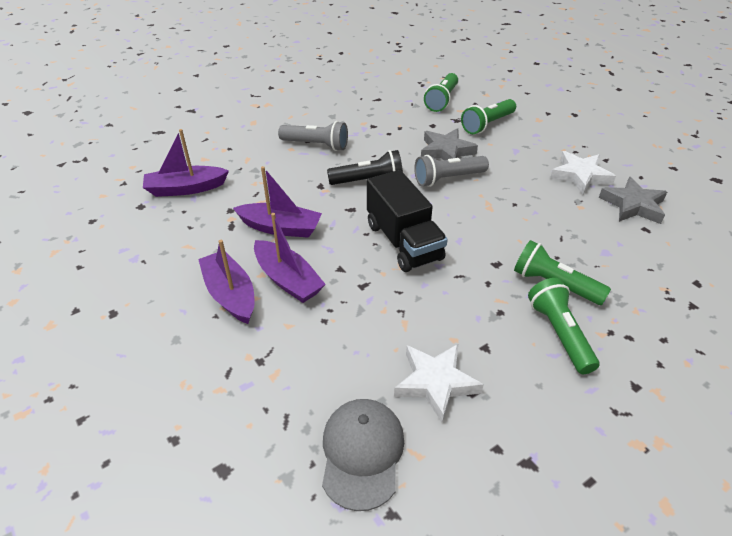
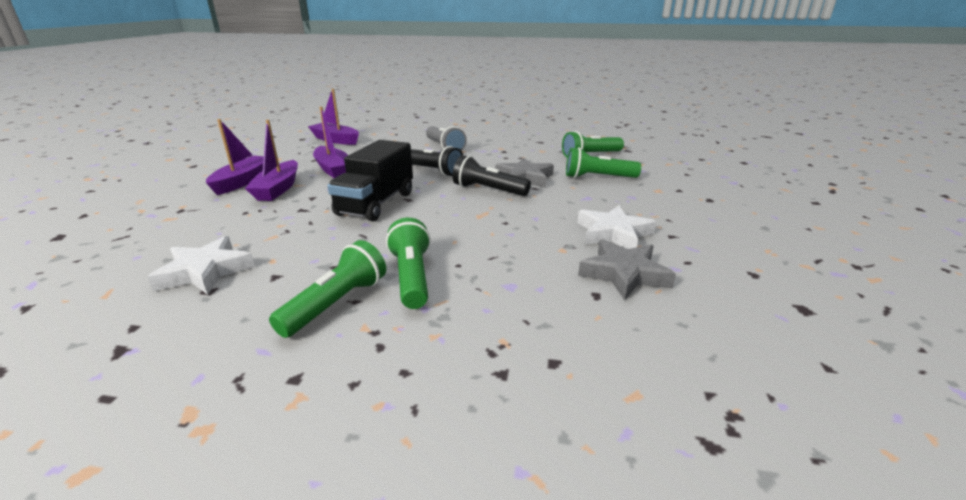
camera: 45 degrees right, 15 degrees down
grey cap [322,399,404,511] -> none
grey flashlight [414,155,489,187] -> black flashlight [452,155,531,196]

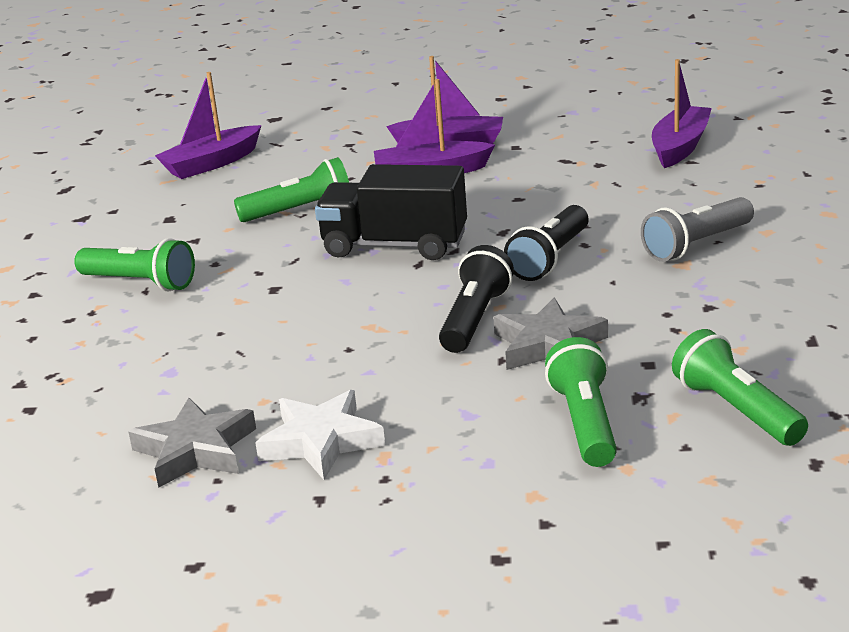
camera: 85 degrees right, 0 degrees up
white star [148,236,255,295] -> none
purple boat [313,107,348,178] -> purple boat moved to [155,72,261,179]
green flashlight [386,218,431,309] -> green flashlight moved to [234,157,349,222]

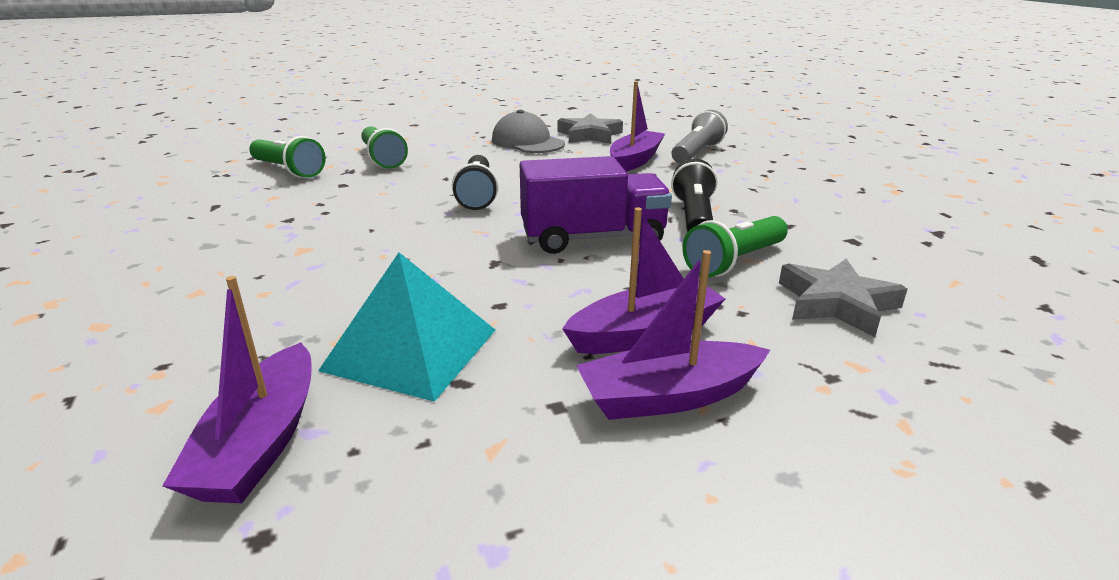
camera: 155 degrees right, 0 degrees up
green flashlight [74,238,195,292] -> none
purple boat [155,72,261,179] -> purple boat moved to [610,81,665,172]
white star [255,390,385,480] -> grey cap [492,110,565,153]
black truck [315,164,467,260] -> purple truck [520,156,672,254]
grey star [493,298,608,370] -> grey star moved to [779,259,908,337]
black flashlight [504,205,589,281] -> black flashlight moved to [671,159,718,232]
grey flashlight [641,197,754,262] -> grey flashlight moved to [672,110,728,164]
none -> turquoise pyramid [318,253,495,402]

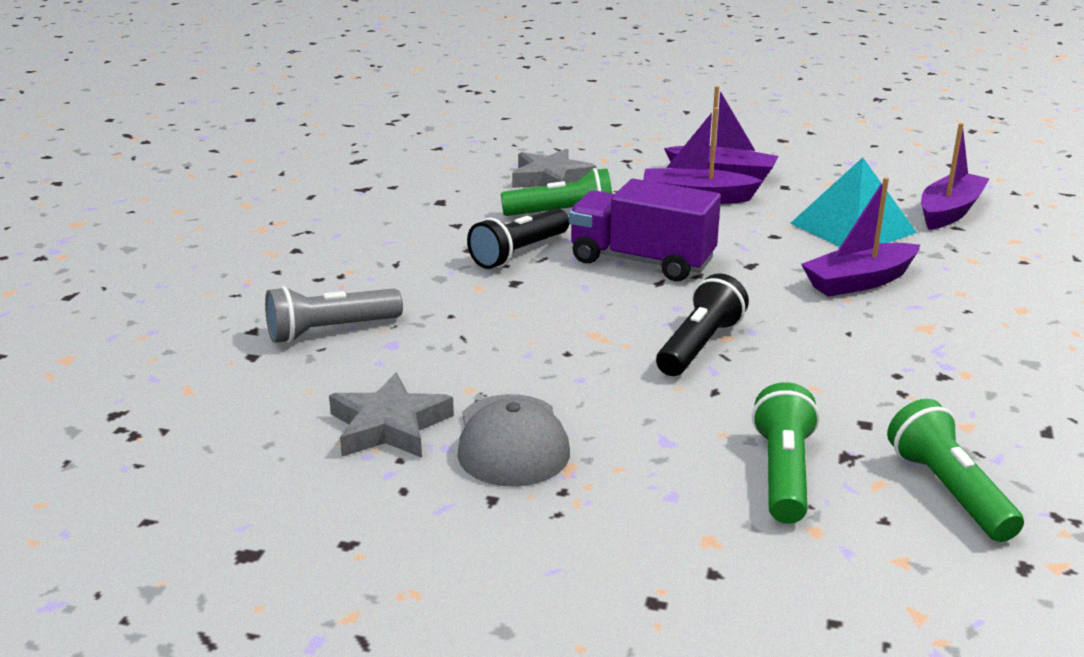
camera: 145 degrees left, 0 degrees up
purple boat [610,81,665,172] -> purple boat moved to [801,177,920,297]

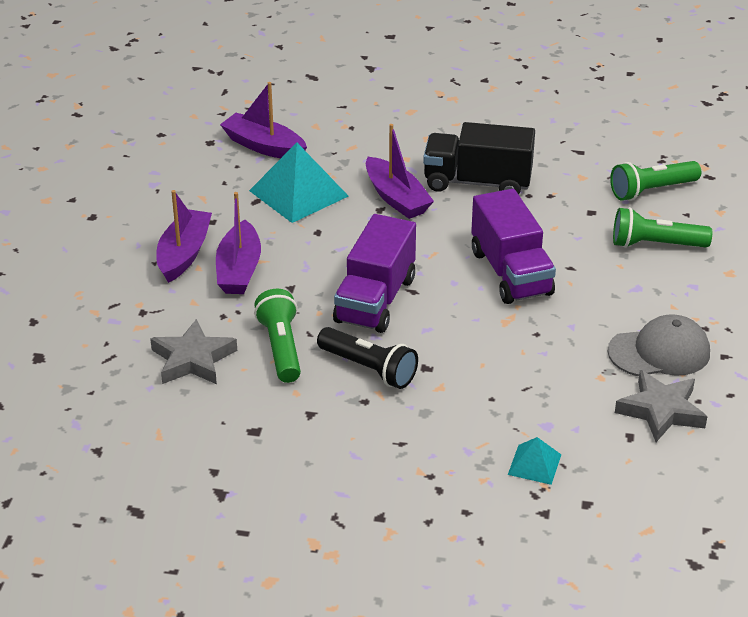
camera: 95 degrees left, 10 degrees up
grey flashlight [265,286,403,343] -> turquoise pyramid [508,437,561,485]
black flashlight [656,273,749,376] -> purple truck [471,189,556,304]
none -> black truck [423,122,535,195]

